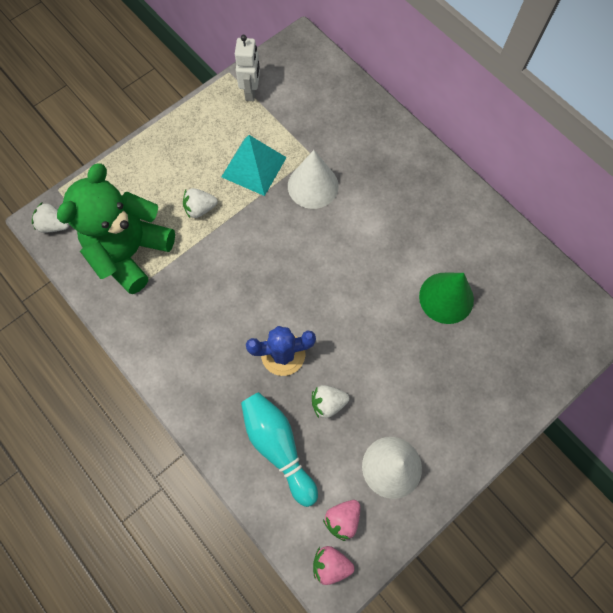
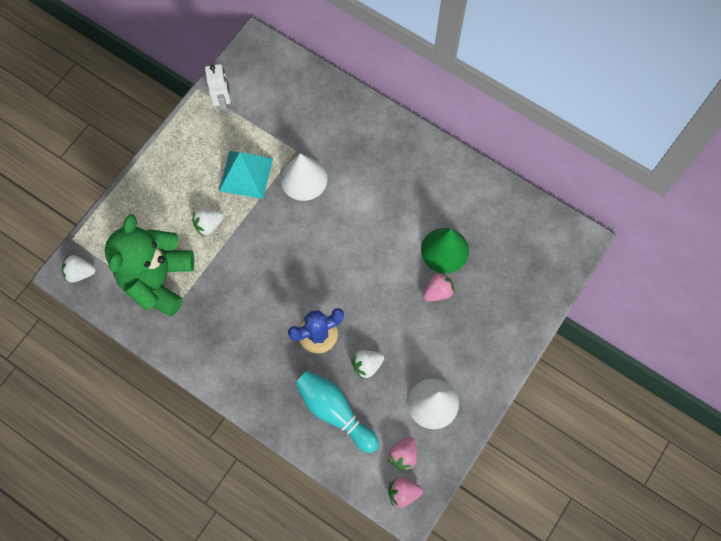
camera: 15 degrees left, 0 degrees up
none -> pink strawberry [423,272,455,301]

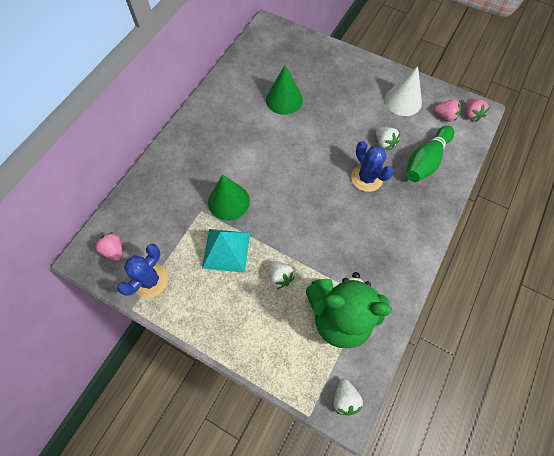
camera: 95 degrees left, 5 degrees down
white robot [205,64,231,114] -> blue cactus [117,244,168,298]
white cone [281,153,328,201] -> green cone [208,175,250,221]
turquoise bowling pin [295,370,379,453] -> green bowling pin [406,126,454,182]
pink strawberry [423,272,455,301] -> pink strawberry moved to [94,232,122,261]

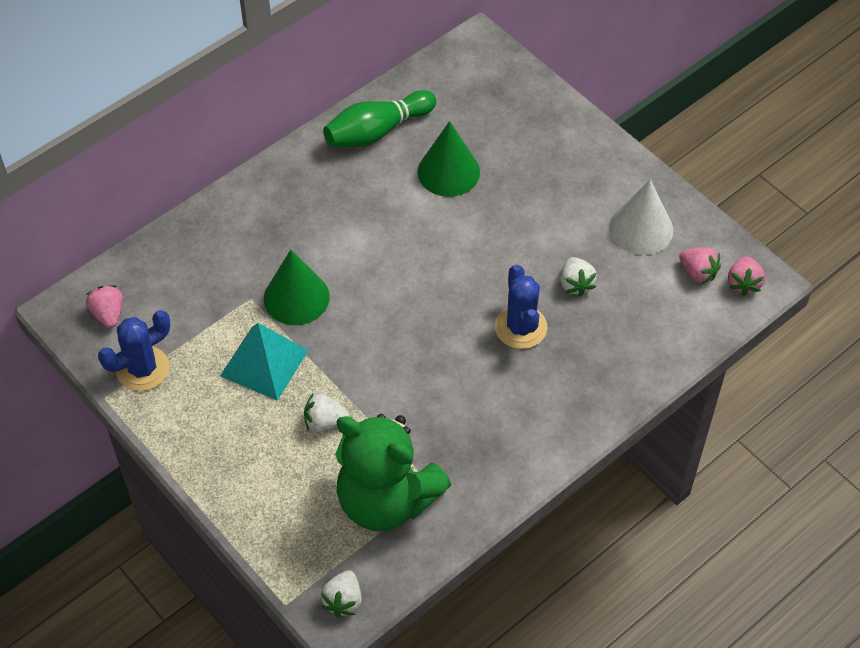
camera: 20 degrees right, 10 degrees down
white strawberry [268,261,295,289] -> white strawberry turned 105 degrees clockwise [304,393,349,432]
green bowling pin [406,126,454,182] -> green bowling pin moved to [323,90,436,147]

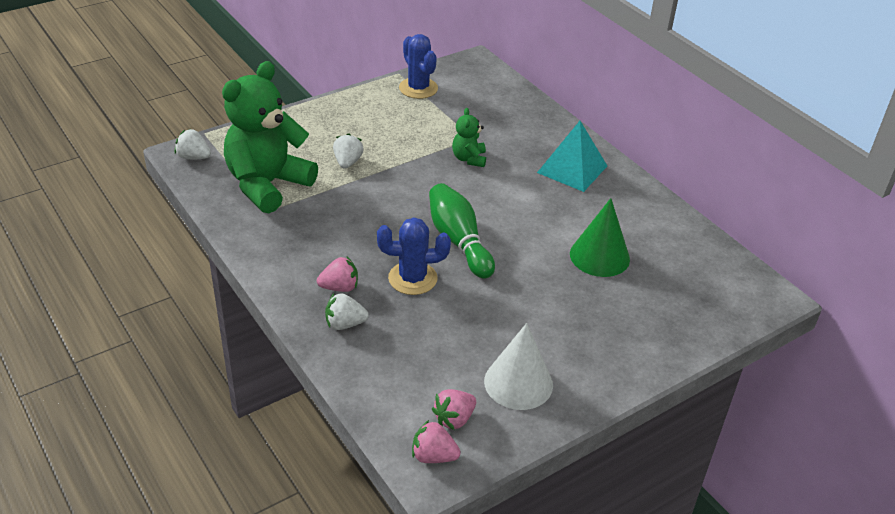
camera: 95 degrees right, 15 degrees down
pink strawberry [86,285,123,328] -> pink strawberry moved to [317,257,358,292]
turquoise pyramid [220,323,309,401] -> turquoise pyramid moved to [537,121,607,192]
green cone [264,250,330,325] -> green teddy bear [452,108,486,167]
green bowling pin [323,90,436,147] -> green bowling pin moved to [429,183,495,279]
white strawberry [561,257,597,297] -> white strawberry moved to [325,293,369,330]

